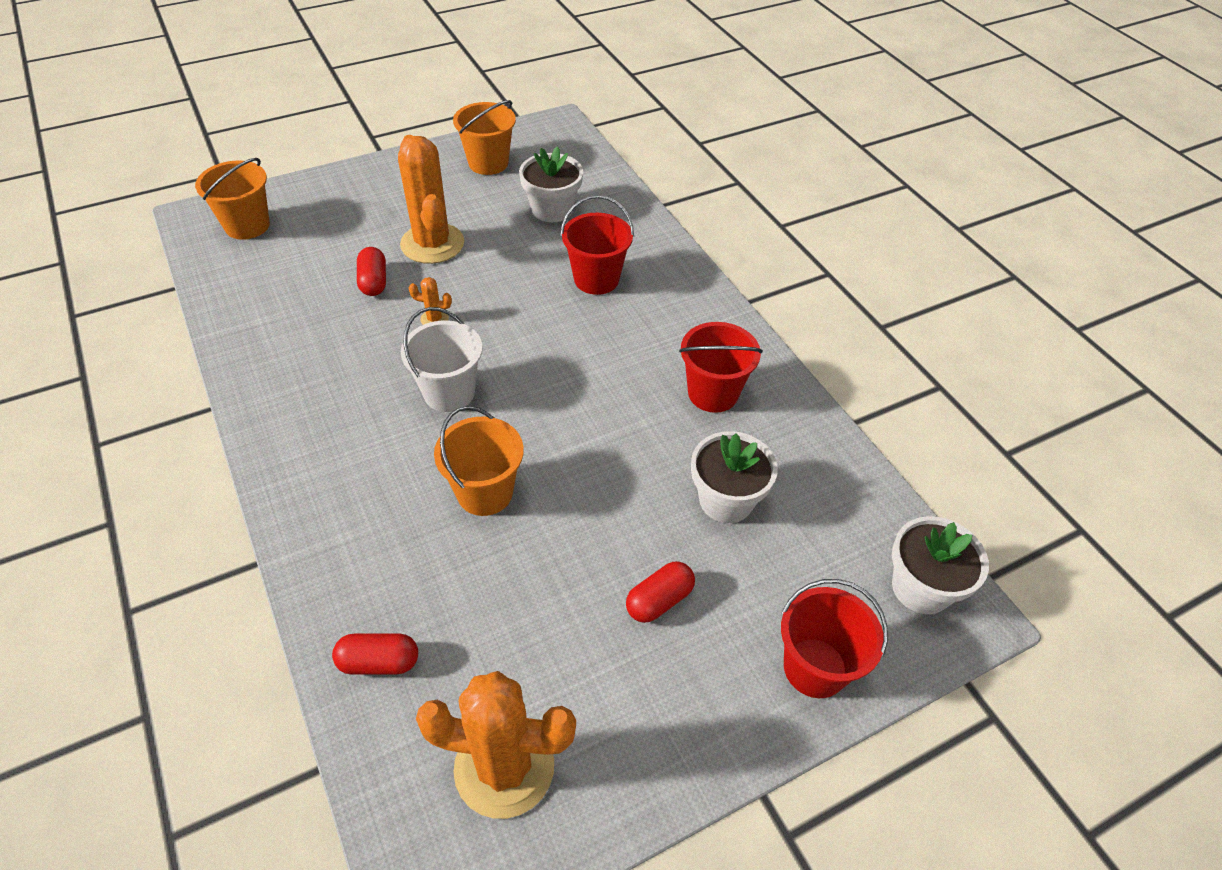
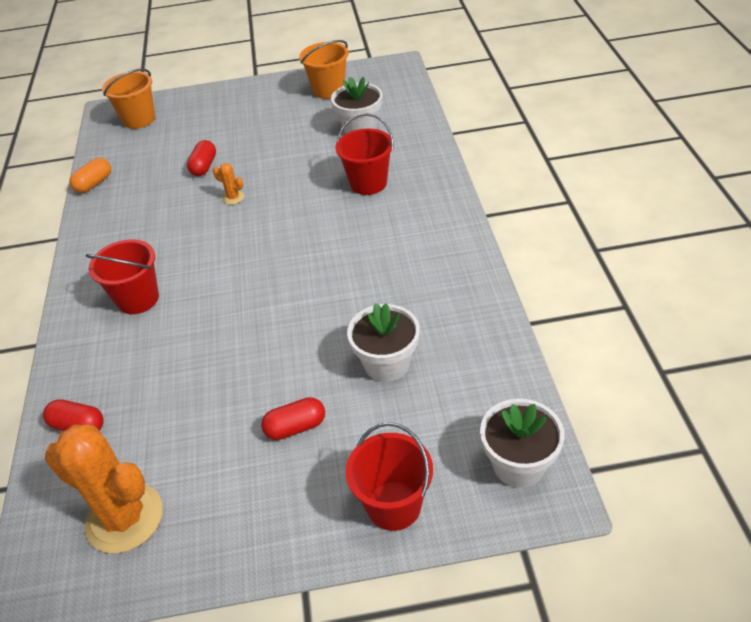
camera: 25 degrees right, 5 degrees down
orange cactus [398,135,464,264] -> none
white bucket [401,307,483,412] -> none
orange bucket [434,406,524,516] -> none
red bucket [679,322,763,413] -> red bucket moved to [86,239,159,314]
none -> orange capsule [70,158,111,193]

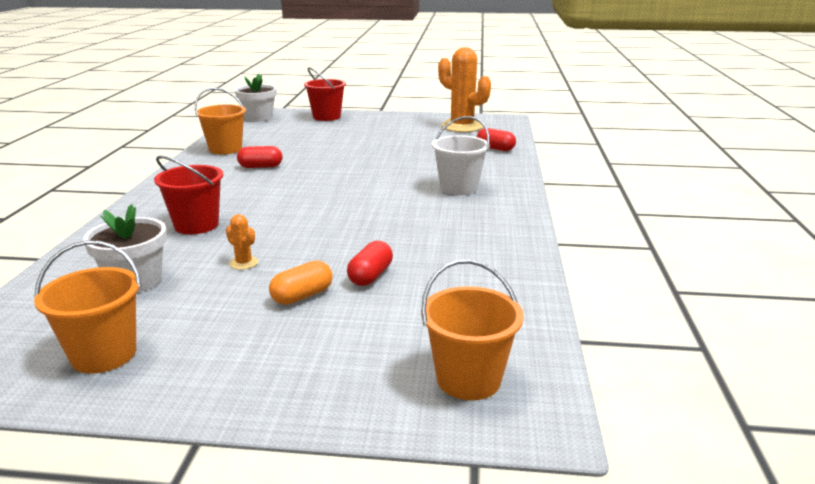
camera: 170 degrees left, 20 degrees down
orange capsule [70,158,111,193] -> orange capsule moved to [269,260,333,305]
red bucket [86,239,159,314] -> white bucket [432,116,490,195]
orange cactus [213,163,244,205] -> orange cactus moved to [226,214,258,270]
red capsule [261,397,325,440] -> red capsule moved to [237,146,283,168]
white flower pot [347,303,420,382] -> none
none -> orange bucket [195,88,246,155]

